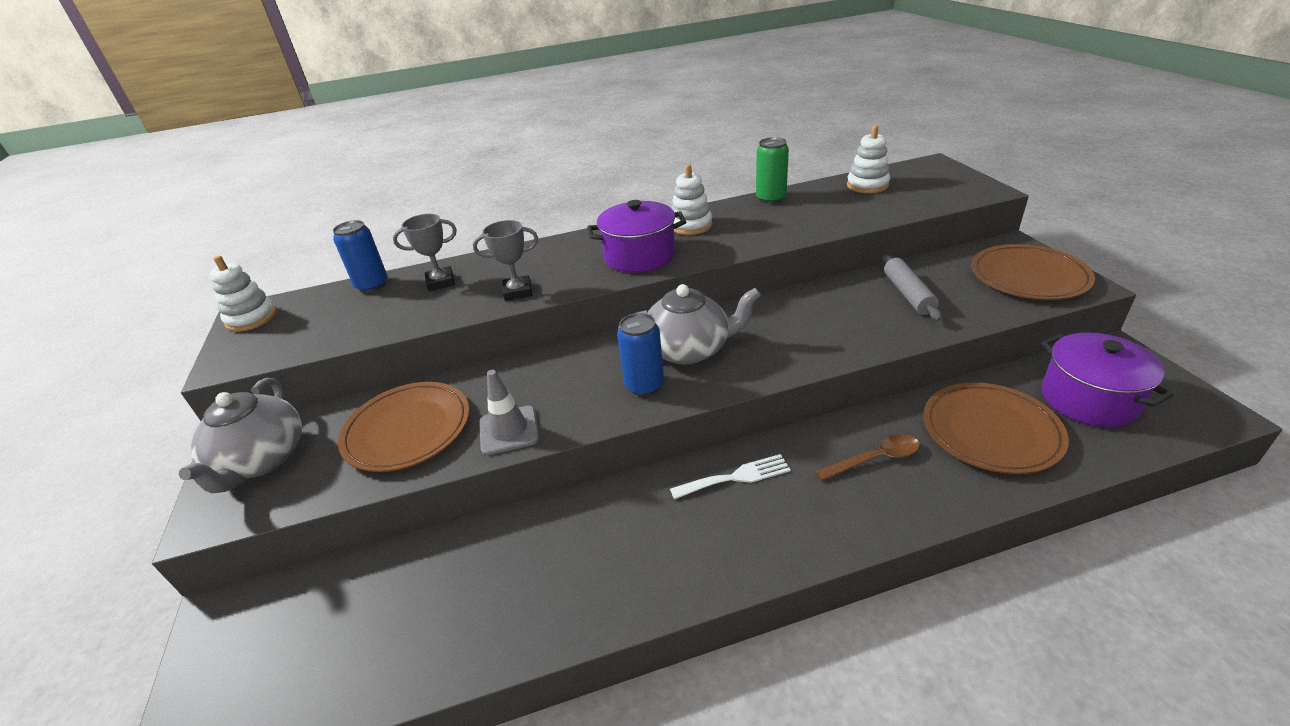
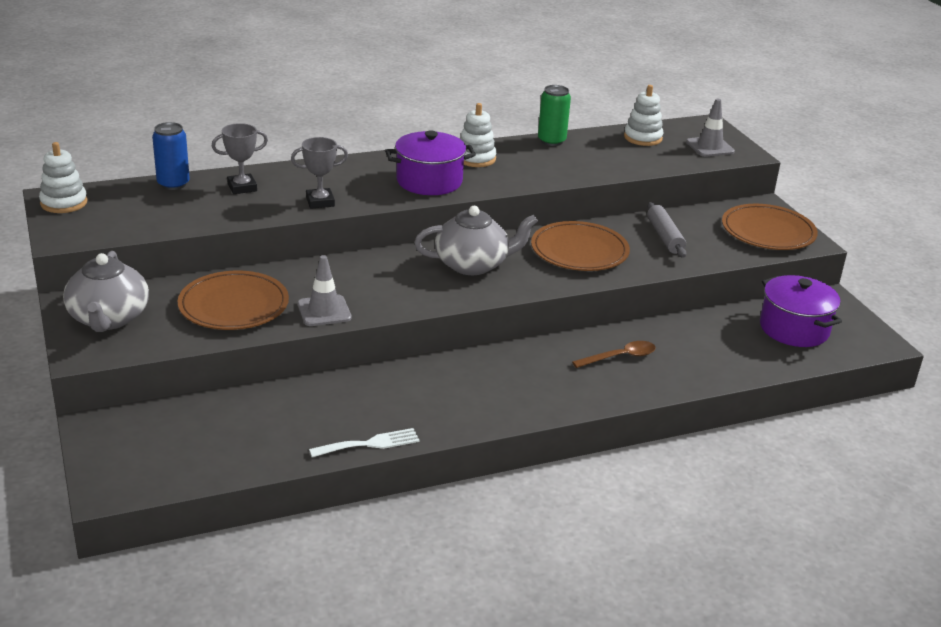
camera: 10 degrees left, 5 degrees down
blue can [617,313,664,396] -> none
white fork [670,454,791,499] -> white fork moved to [309,428,420,457]
brown plate [923,382,1069,474] -> brown plate moved to [531,221,630,271]
none -> grey traffic cone [686,99,735,157]

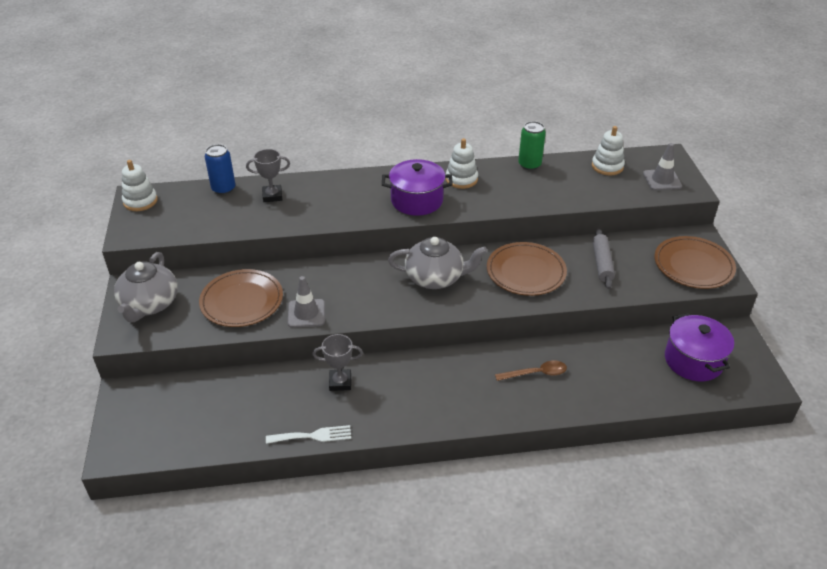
camera: 15 degrees right, 10 degrees up
grey trophy [291,137,348,209] -> grey trophy moved to [312,334,363,391]

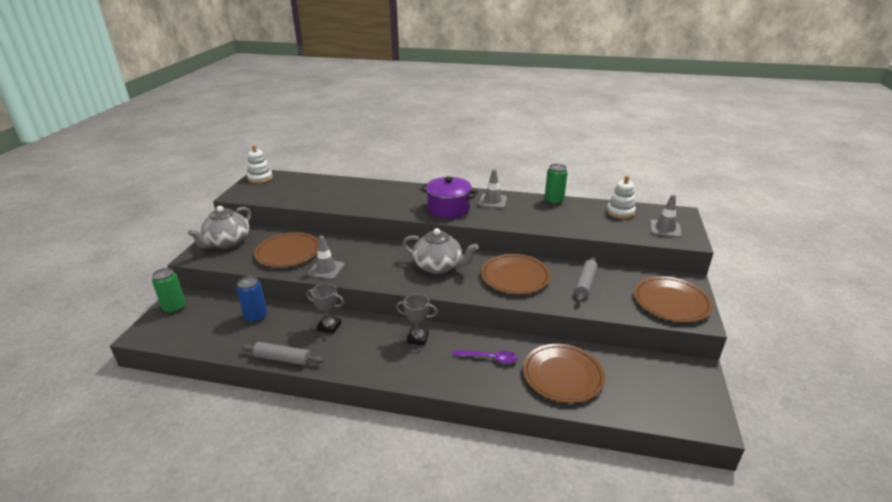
camera: 20 degrees right, 10 degrees down
blue can [205,144,235,195] -> blue can moved to [237,276,267,323]
grey trophy [246,149,290,202] -> grey trophy moved to [396,294,438,345]
white fork [266,425,351,444] -> grey rolling pin [241,342,323,365]
white stacking toy [446,138,478,189] -> grey traffic cone [478,169,507,209]
brown spoon [495,360,567,381] -> purple spoon [452,350,518,364]
purple pot [665,313,734,381] -> none
none -> green can [152,268,186,314]
none -> brown plate [523,344,605,403]

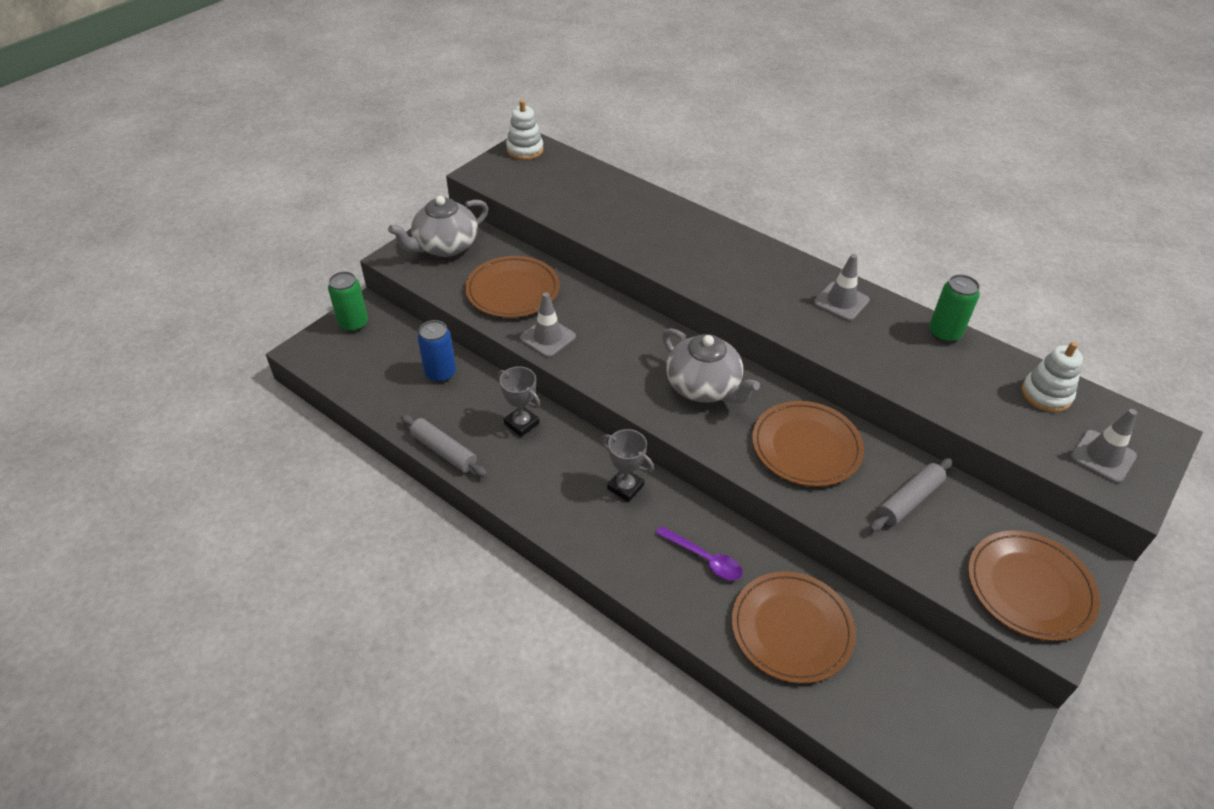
camera: 25 degrees right, 15 degrees up
purple pot [420,176,478,218] -> none

